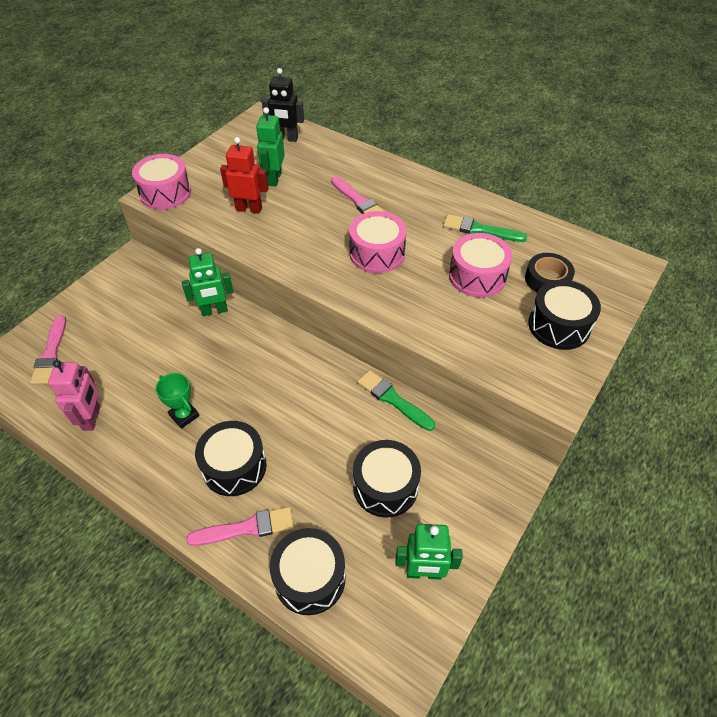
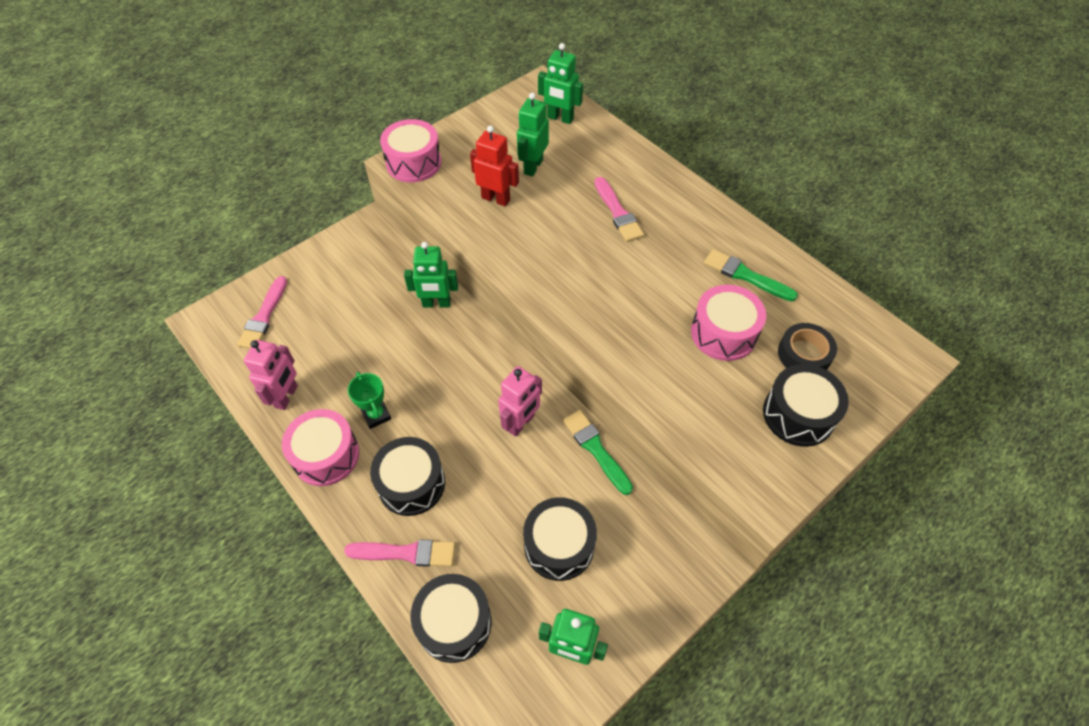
camera: 15 degrees right, 5 degrees up
black robot [262,68,304,142] -> green robot [538,43,583,124]
pink drum [349,211,407,273] -> pink drum moved to [282,409,359,486]
none -> pink robot [498,366,542,437]

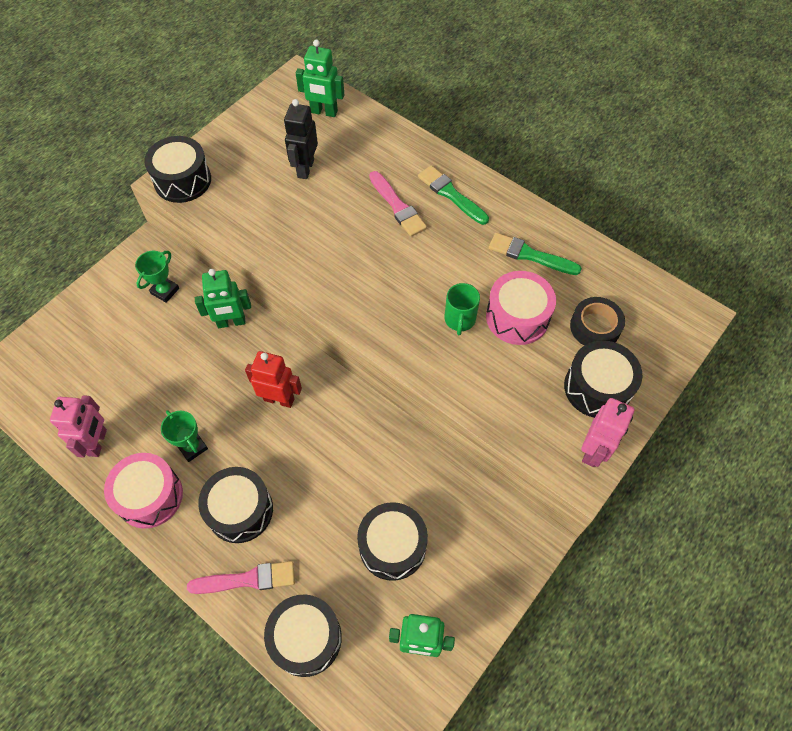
camera: 10 degrees left, 5 degrees up
pink brush [237,276,287,348] -> none
pink drum [380,119,442,183] -> black drum [144,136,211,203]
red robot [470,125,519,206] -> red robot moved to [245,351,302,408]
pink robot [498,366,542,437] -> pink robot moved to [581,398,634,467]
green robot [517,92,549,177] -> black robot [284,99,318,179]
green brush [563,410,633,495] -> green brush moved to [418,165,489,225]
none -> green trophy [135,251,179,303]
none -> green mug [444,283,480,335]

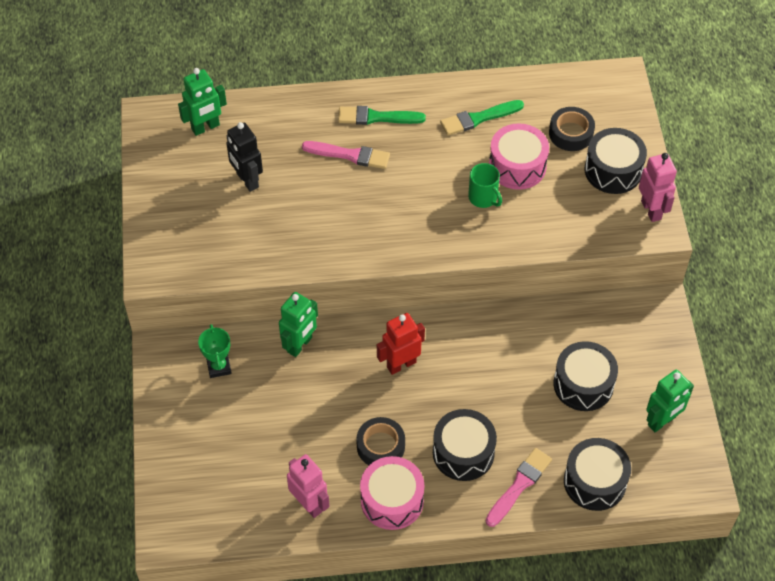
camera: 45 degrees left, 5 degrees down
black drum [144,136,211,203] -> none
green trophy [161,410,208,462] -> black tape [356,417,405,465]

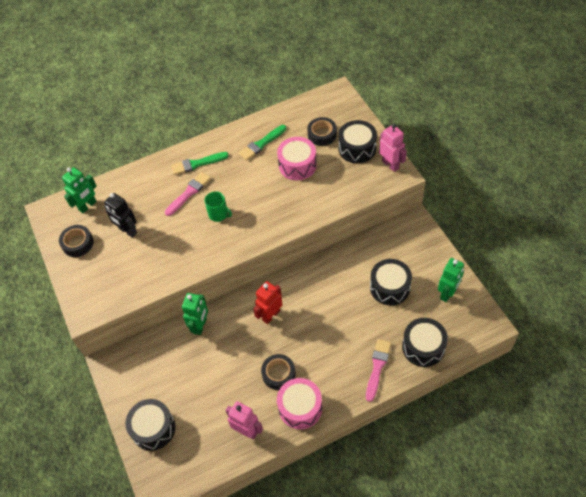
camera: 15 degrees left, 0 degrees up
green trophy [198,324,232,378] -> none
pink brush [302,141,390,169] -> pink brush turned 45 degrees counterclockwise [165,172,211,216]
black drum [433,409,497,481] -> black drum moved to [125,399,175,451]
green mug [468,163,502,208] -> green mug moved to [204,191,232,222]
none -> black tape [59,225,94,257]

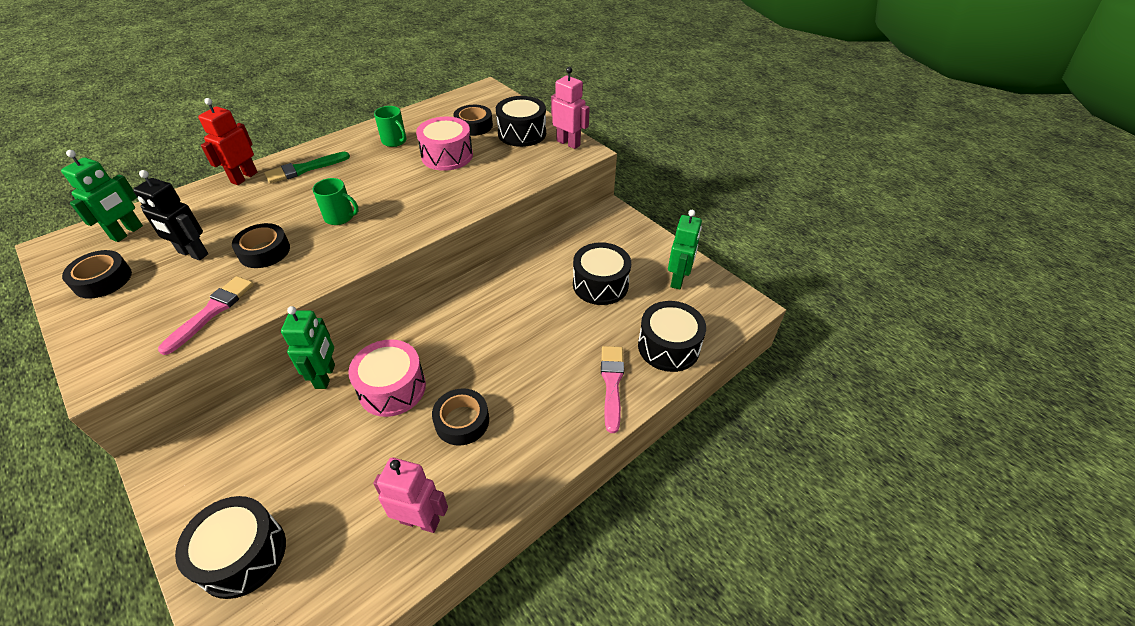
camera: 20 degrees left, 10 degrees down
pink brush [165,172,211,216] -> pink brush moved to [158,276,254,355]
green brush [239,125,286,161] -> green mug [374,106,406,147]
red robot [253,281,283,324] -> red robot moved to [198,98,258,185]
pink drum [277,378,322,429] -> pink drum moved to [348,339,426,417]
none -> black tape [232,223,290,268]

